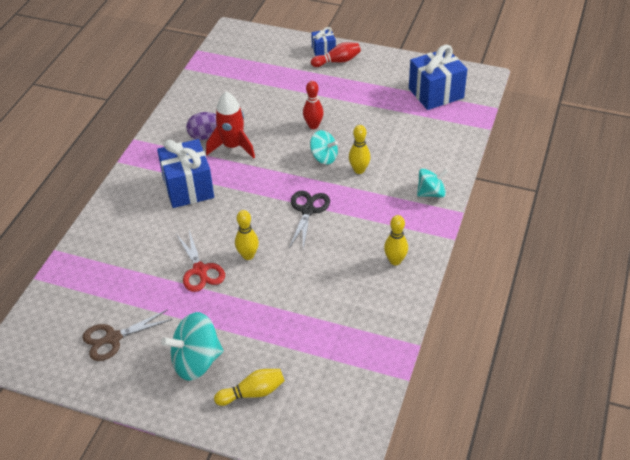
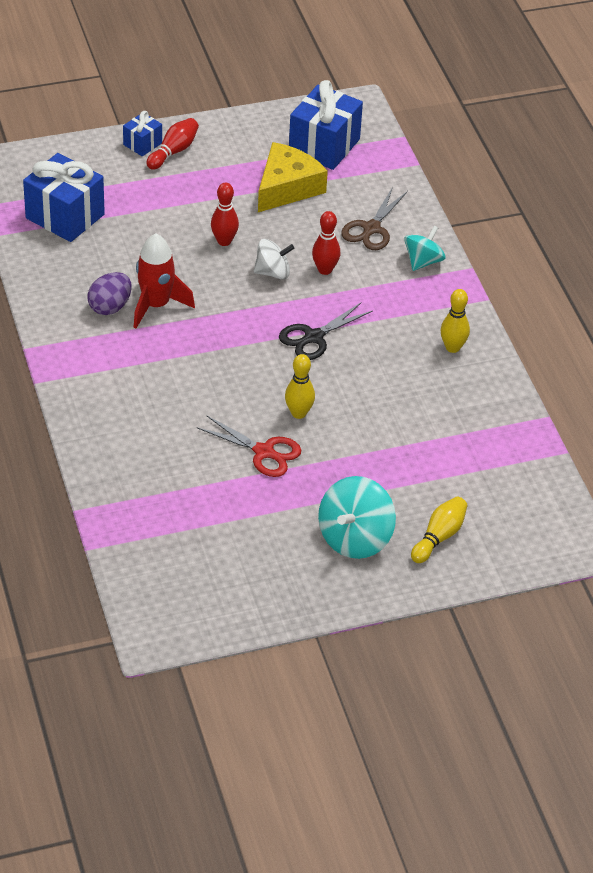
camera: 40 degrees left, 0 degrees up
brown scissors [82,309,173,361] -> brown scissors moved to [341,187,408,250]
blue gift [157,139,214,208] -> blue gift moved to [23,153,105,242]
black scissors [289,191,330,249] -> black scissors turned 105 degrees counterclockwise [279,302,373,360]
turquoise spinning top [310,130,338,165] -> white spinning top [254,239,294,280]
yellow bowling pin [349,125,370,174] -> red bowling pin [312,211,340,275]
none -> yellow cheese [258,142,328,212]

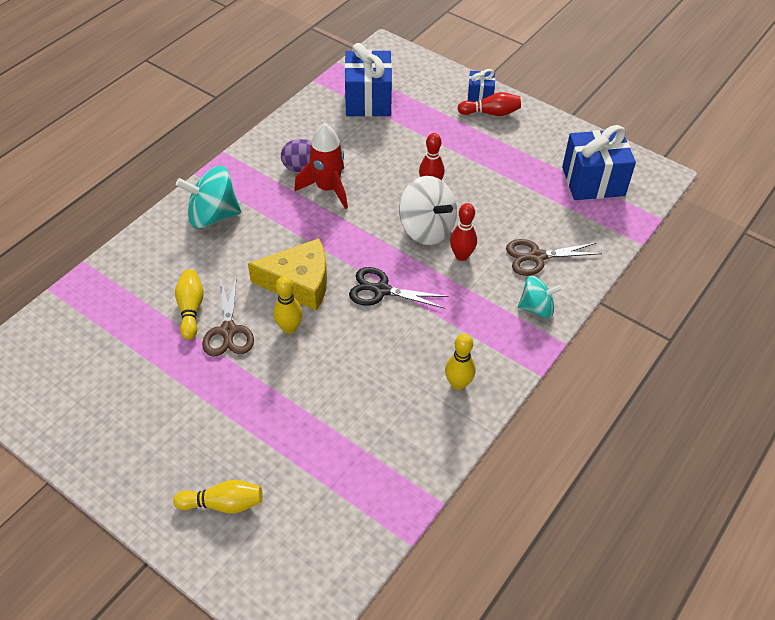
camera: 55 degrees right, 5 degrees up
red scissors [197,415,301,477] -> brown scissors [202,276,254,357]
white spinning top [254,239,294,280] -> white spinning top [399,176,457,245], size x1.58
yellow cheese [258,142,328,212] -> yellow cheese moved to [248,238,327,311]
turquoise spinning top [318,476,396,559] -> turquoise spinning top moved to [176,166,241,229]
none -> yellow bowling pin [175,269,204,340]

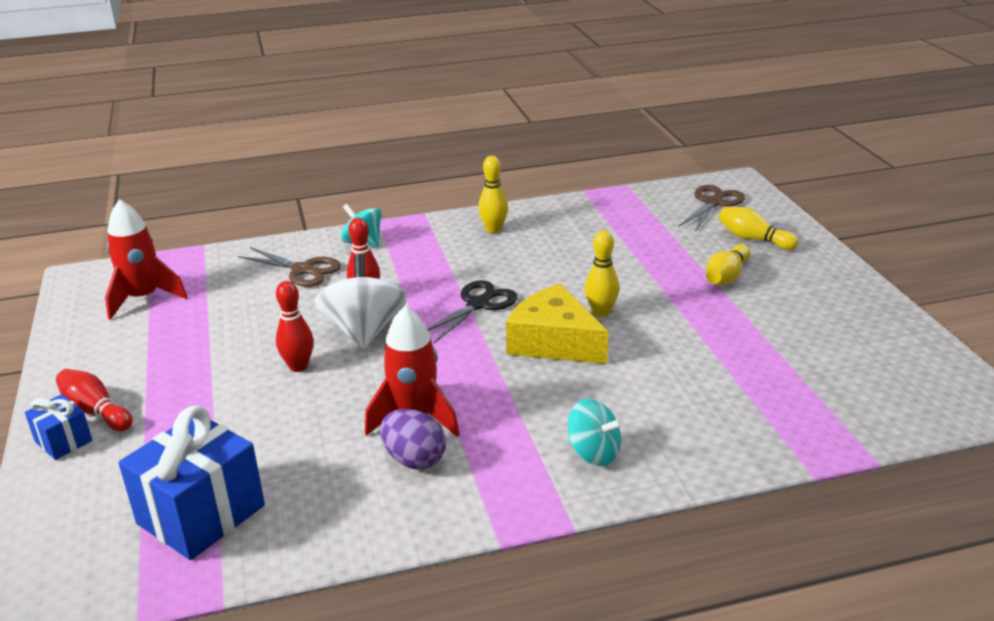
camera: 140 degrees left, 20 degrees down
yellow bowling pin [175,269,204,340] -> yellow bowling pin moved to [706,244,751,285]
turquoise spinning top [176,166,241,229] -> turquoise spinning top [568,399,623,466], size x0.63
brown scissors [202,276,254,357] -> brown scissors moved to [678,185,745,231]
black scissors [349,267,449,309] -> black scissors turned 105 degrees counterclockwise [427,280,518,344]
blue gift [562,125,636,200] -> red rocket [105,199,188,320]

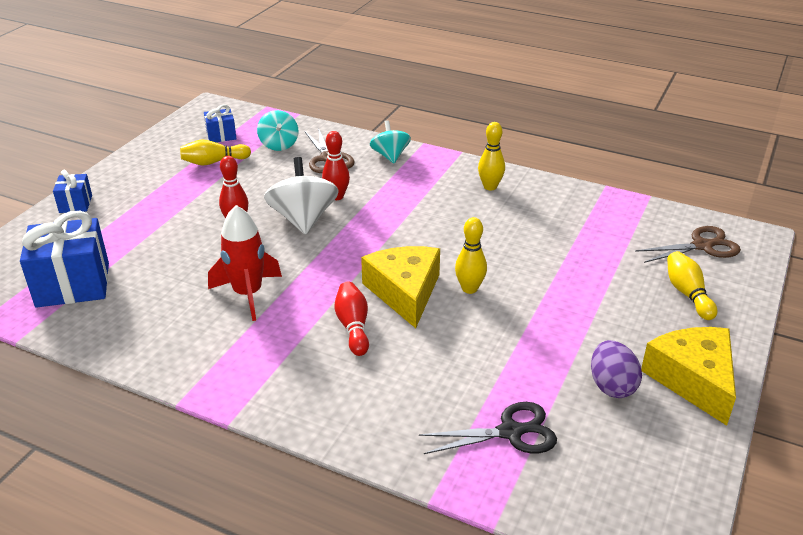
camera: 40 degrees right, 5 degrees up
red bowling pin [56,369,132,431] -> red bowling pin moved to [335,282,369,356]
red rocket [105,199,188,320] -> blue gift [204,104,237,142]
white spinning top [315,254,407,350] -> white spinning top turned 45 degrees counterclockwise [264,157,339,235]
purple egg [380,409,446,469] -> purple egg moved to [591,340,642,398]
black scissors [427,280,518,344] -> black scissors moved to [419,402,557,454]
turquoise spinning top [568,399,623,466] -> turquoise spinning top moved to [257,110,298,151]
yellow bowling pin [706,244,751,285] -> yellow bowling pin moved to [180,140,251,166]
none -> yellow cheese [641,327,736,426]

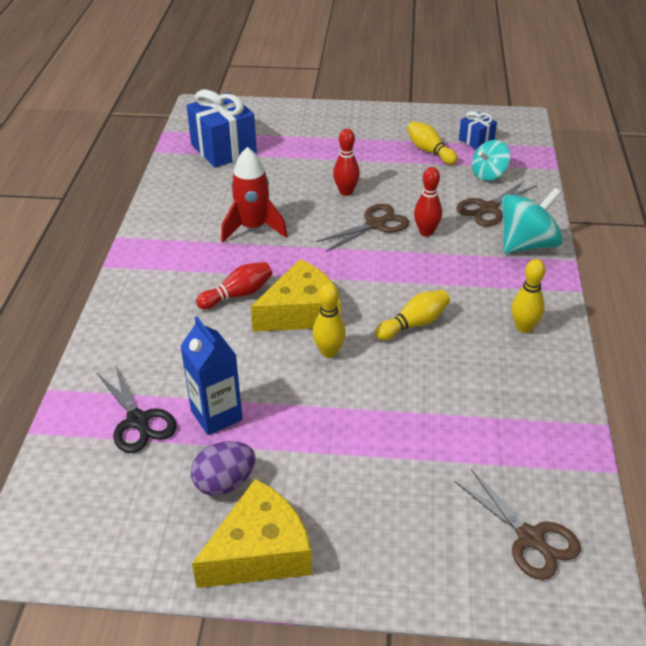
camera: 70 degrees right, 5 degrees up
blue gift [53,170,92,213] -> none
white spinning top [264,157,339,235] -> brown scissors [316,204,409,252]
turquoise spinning top [370,120,411,163] -> turquoise spinning top [502,188,563,253], size x1.58
yellow bowling pin [667,251,717,320] -> yellow bowling pin moved to [375,290,450,340]
none -> blue carton [180,317,243,435]

